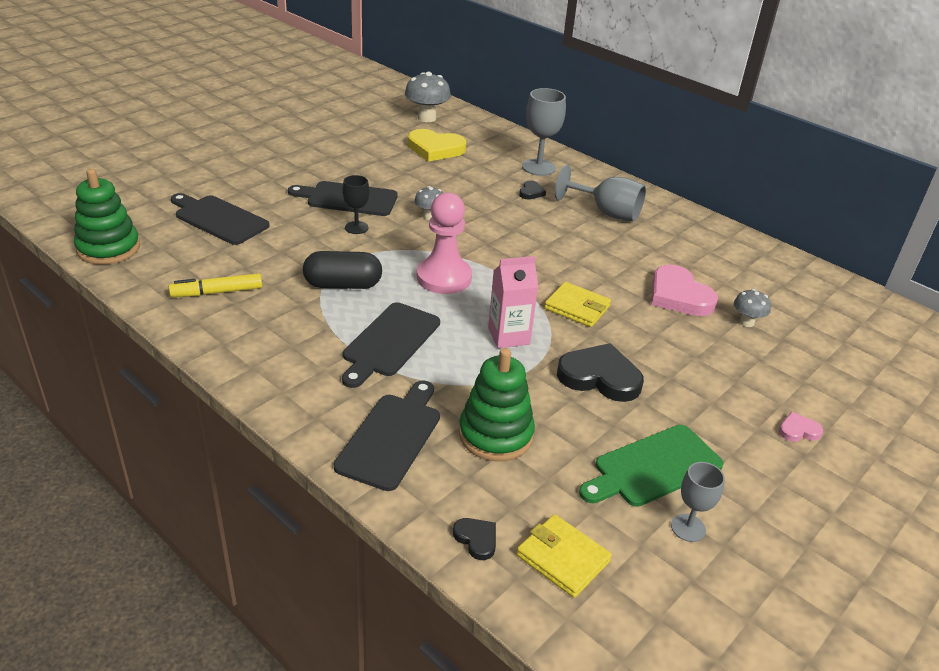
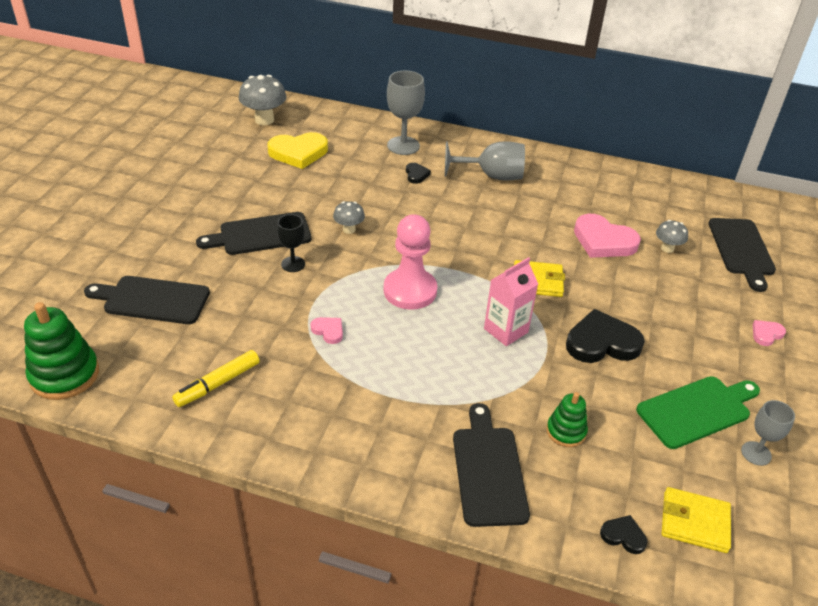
camera: 25 degrees left, 5 degrees up
black capsule [303,251,382,289] -> pink heart [311,317,343,344]
black cutting board [342,302,440,388] -> black cutting board moved to [708,218,776,292]
green stacking toy [459,348,535,461] -> green stacking toy [546,392,588,447], size x0.58
green cutting board [579,425,724,507] -> green cutting board turned 150 degrees counterclockwise [636,376,760,449]

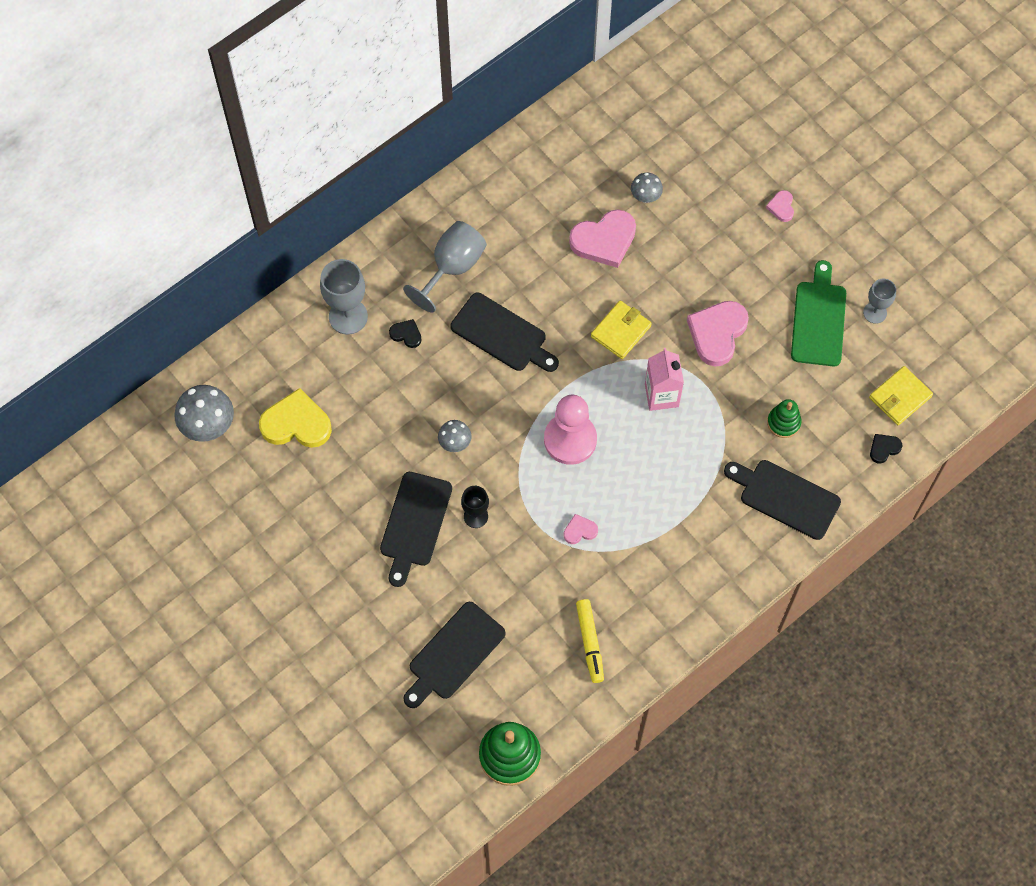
camera: 55 degrees left, 25 degrees up
yellow heart [267,132,328,169] -> yellow heart turned 105 degrees counterclockwise [259,388,332,448]
black heart [566,309,645,363] -> pink heart [687,301,749,366]
black cutting board [708,218,776,292] -> black cutting board moved to [451,293,559,372]

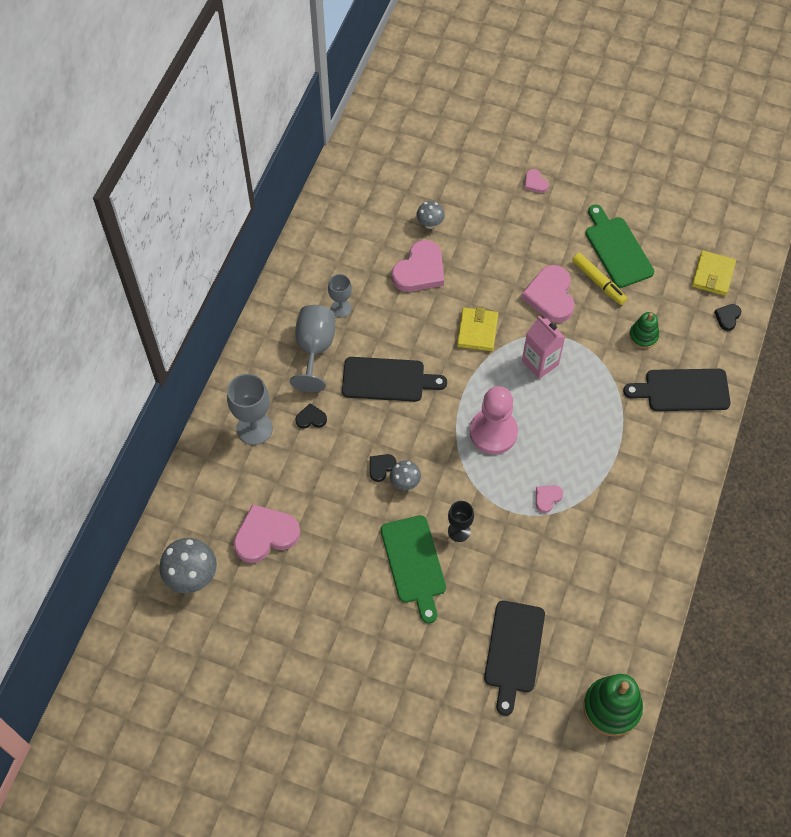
camera: 30 degrees left, 5 degrees down
yellow heart [259,388,332,448] -> pink heart [234,504,300,563]
black cutting board [380,472,452,587] -> green cutting board [381,515,446,623]
yellow marker [576,599,604,683] -> yellow marker moved to [572,253,627,305]
grey goblet [863,278,896,324] -> grey goblet moved to [328,274,352,318]
none -> black heart [370,454,396,482]

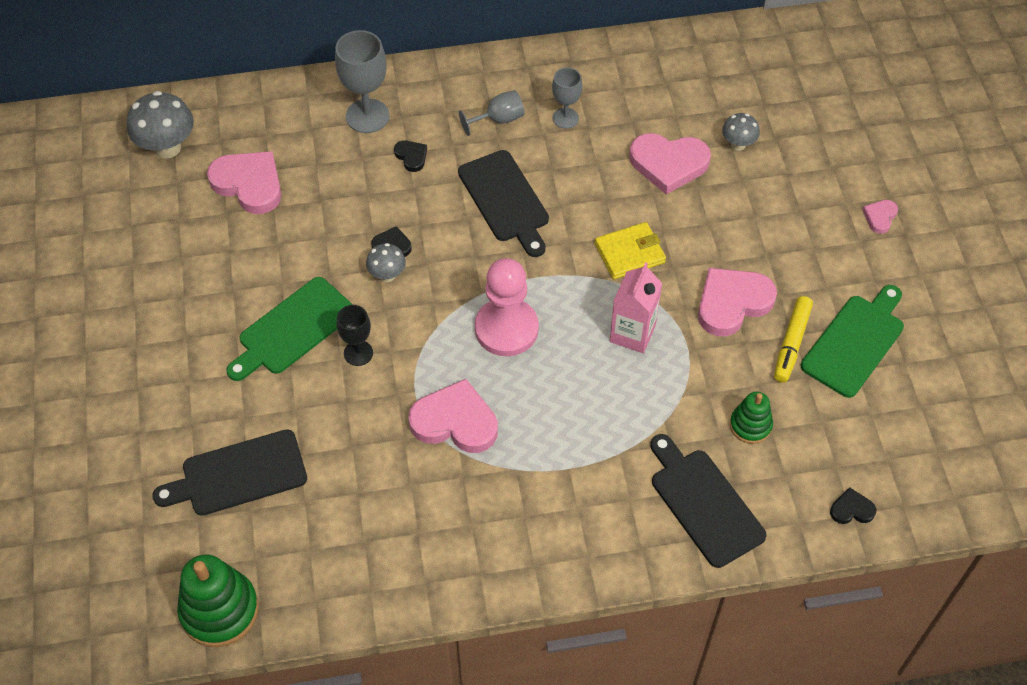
camera: 60 degrees right, 5 degrees down
grey goblet [290,305,335,392] -> grey goblet [459,90,524,136], size x0.60
pink heart [536,485,563,513] -> pink heart [408,379,498,453], size x2.08
yellow wallet [692,250,736,296] -> none

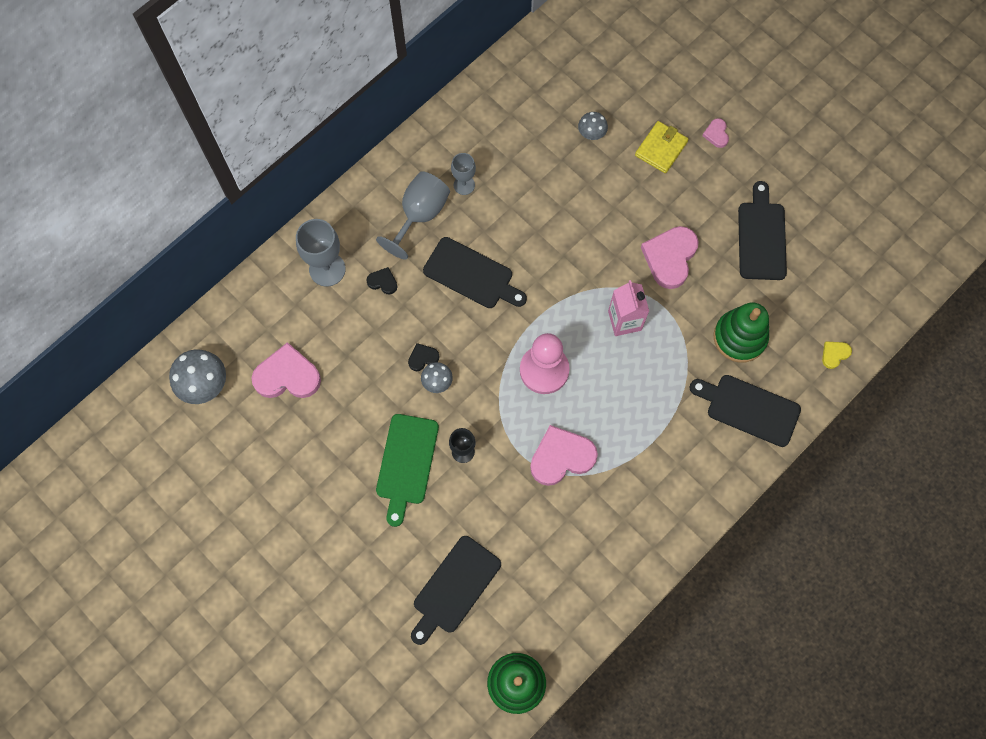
camera: 35 degrees left, 15 degrees up
grey goblet [459,90,524,136] -> grey goblet [376,171,450,260], size x1.65
yellow wallet [595,222,666,279] -> yellow wallet moved to [635,121,689,173]
pink heart [629,133,711,194] -> none
green stacking toy [730,391,773,444] -> green stacking toy [713,303,769,363], size x1.72
yellow marker [774,296,813,383] -> none
green cutting board [801,285,904,398] -> black cutting board [738,181,787,280]
black heart [830,487,876,524] -> yellow heart [822,341,852,369]

